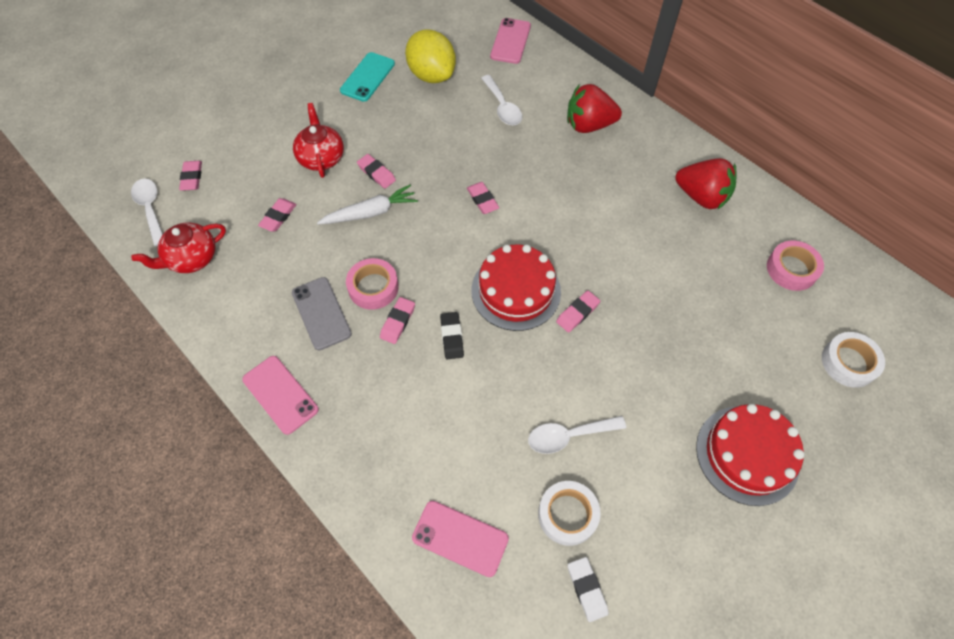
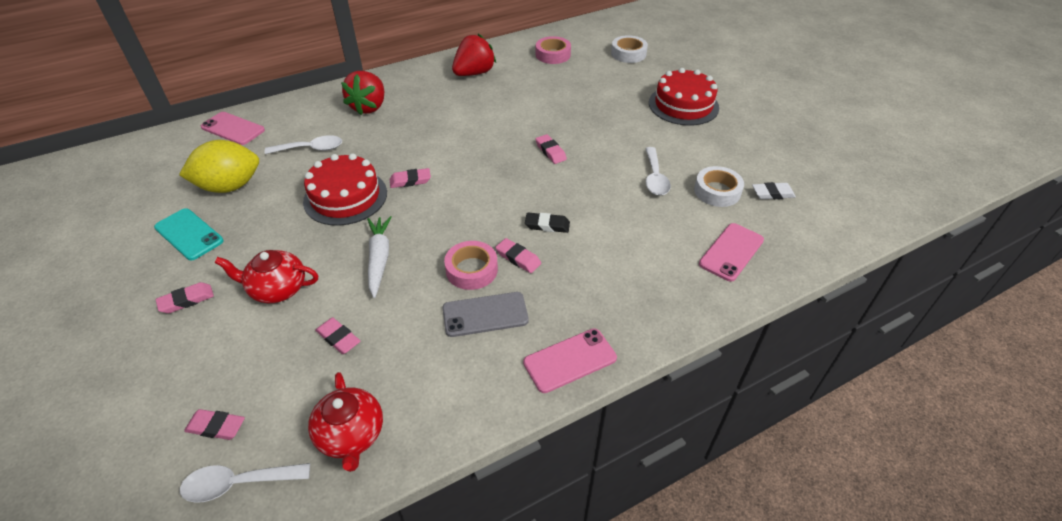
camera: 75 degrees left, 15 degrees down
pink eraser [357,154,396,189] -> pink eraser moved to [156,282,214,313]
red cake [471,245,561,331] -> red cake moved to [303,153,387,226]

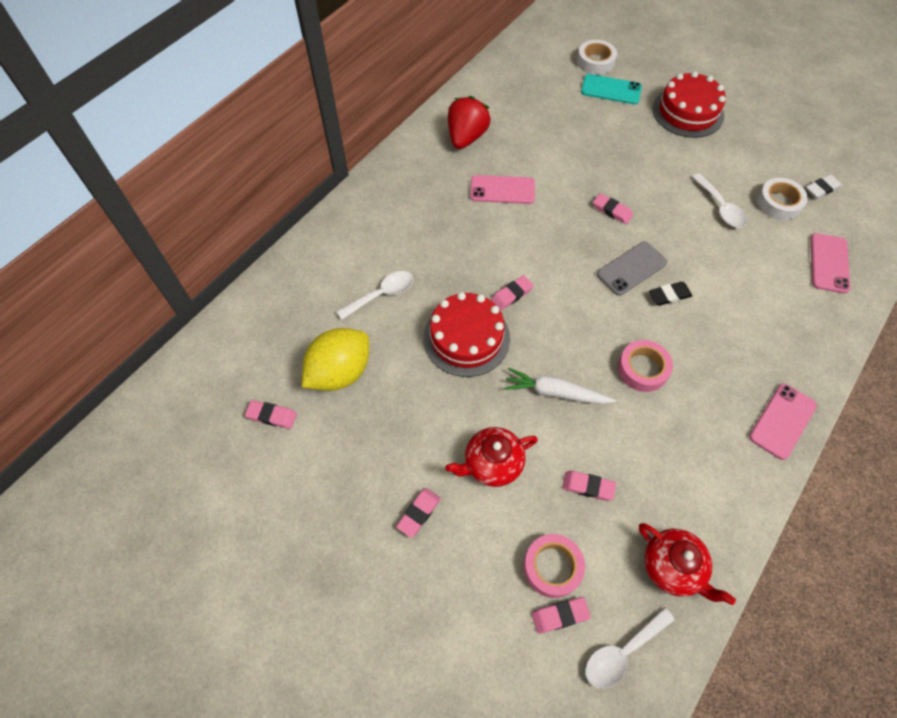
camera: 25 degrees left, 15 degrees up
turquoise phone [154,208,224,261] -> turquoise phone moved to [581,74,642,104]
pink phone [201,112,265,145] -> pink phone moved to [470,175,535,204]
red strawberry [341,71,384,115] -> none
white carrot [367,216,392,298] -> white carrot turned 45 degrees counterclockwise [504,368,616,404]
grey phone [443,292,529,337] -> grey phone moved to [597,242,667,296]
pink eraser [495,238,541,273] -> pink eraser moved to [245,400,297,429]
pink tape [536,36,571,64] -> pink tape moved to [524,534,585,598]

